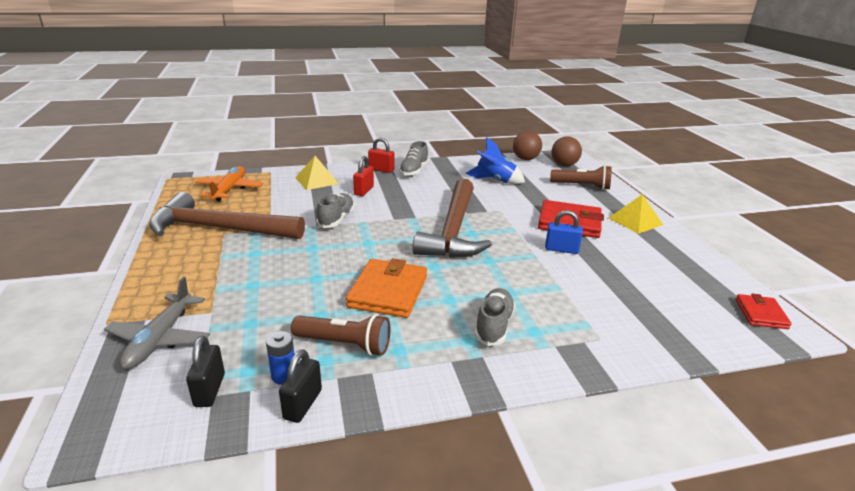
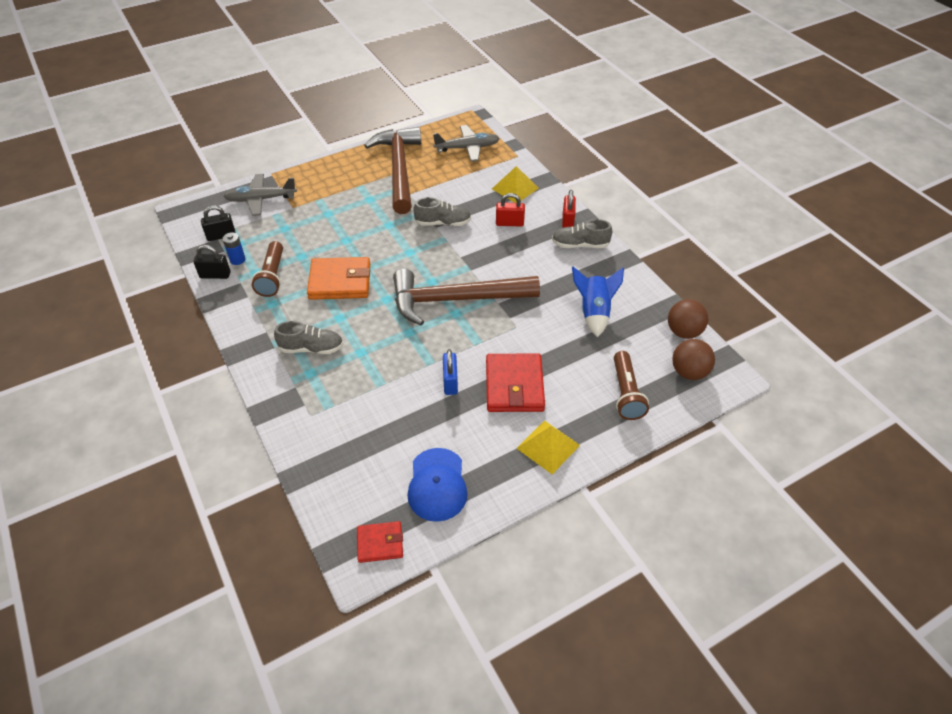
camera: 75 degrees right, 20 degrees up
orange plane [195,166,263,201] -> grey plane [433,125,500,162]
none -> blue cap [407,448,468,522]

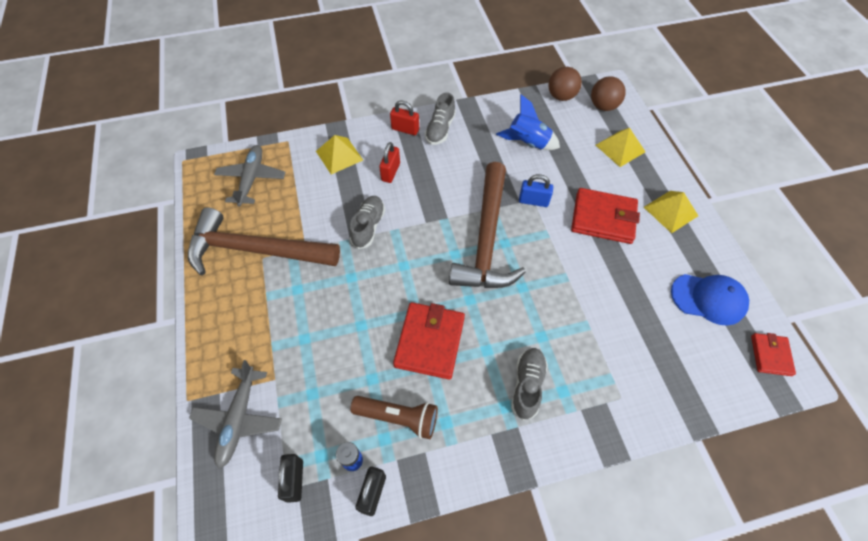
camera: 75 degrees left, 10 degrees up
orange wallet [307,257,370,300] -> red wallet [393,302,465,379]
blue padlock [443,349,458,395] -> blue padlock moved to [519,174,553,207]
brown flashlight [614,351,649,420] -> yellow pyramid [596,128,645,167]

